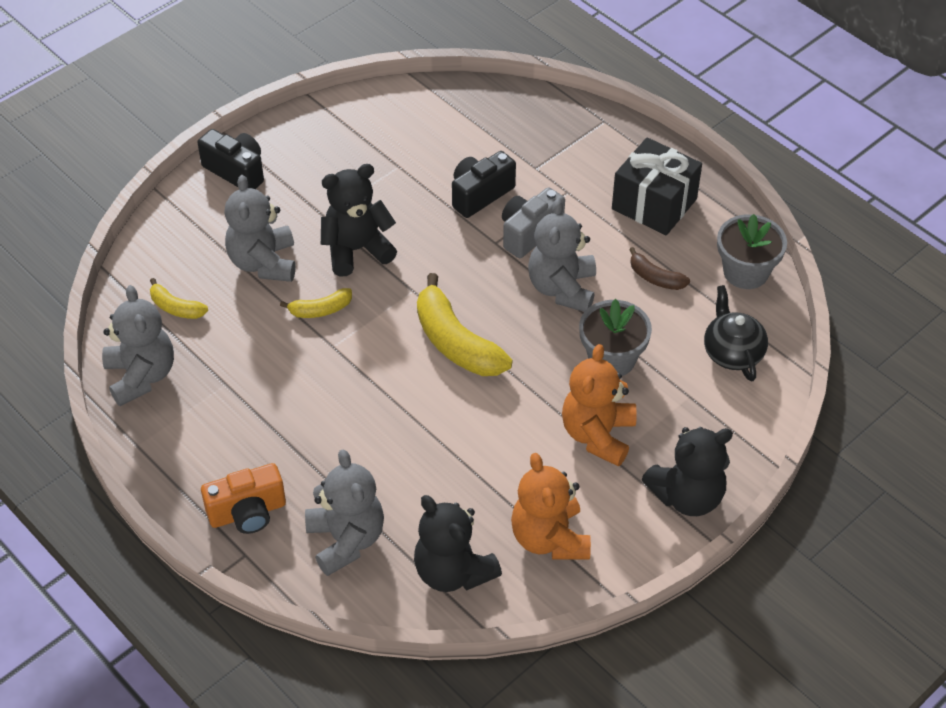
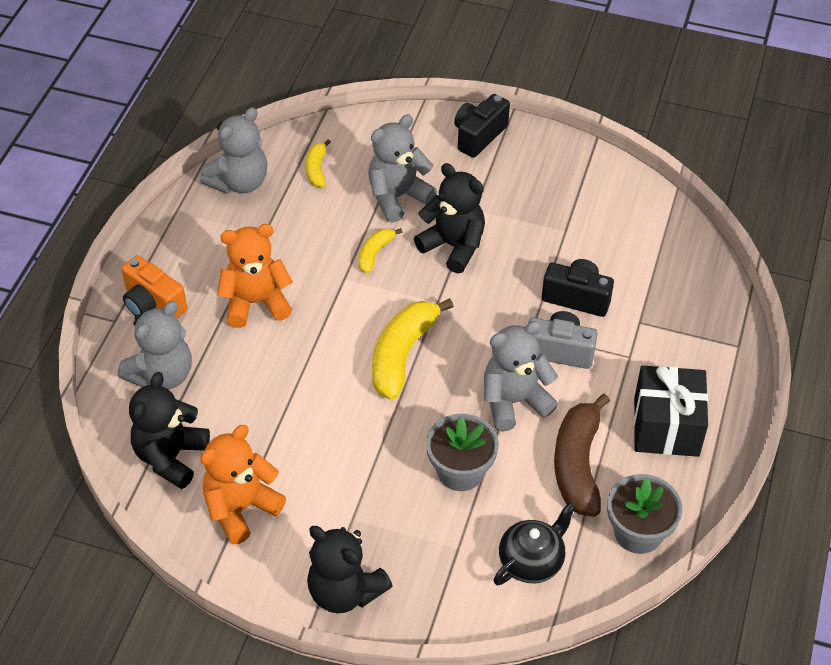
camera: 60 degrees right, 0 degrees up
black camera [197,129,264,189] -> black camera turned 150 degrees counterclockwise [454,94,510,158]
yellow banana [280,288,352,318] -> yellow banana turned 75 degrees clockwise [358,228,402,274]
orange teddy bear [562,344,637,467] -> orange teddy bear moved to [217,224,293,328]
brown banana [629,247,690,290] -> brown banana [554,394,610,517], size x1.93

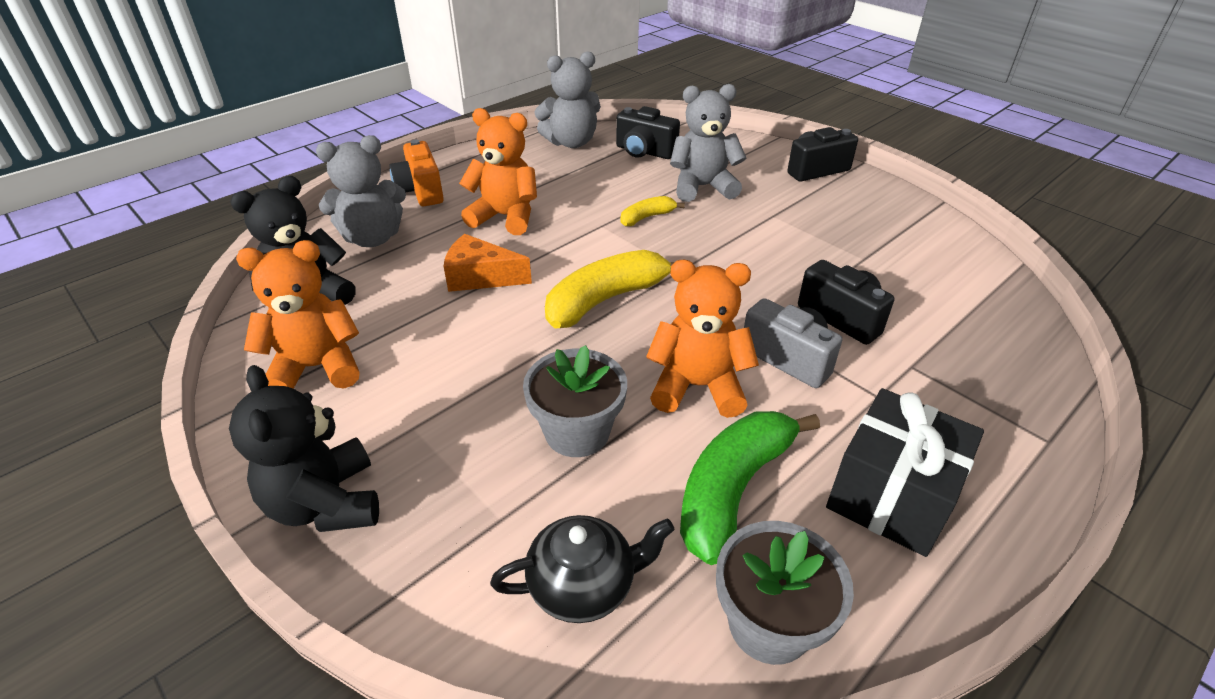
camera: 30 degrees right, 10 degrees down
yellow banana [306,139,331,187] -> black camera [616,106,680,159]
black teddy bear [414,163,485,273] -> none
grey teddy bear [484,321,558,431] -> orange teddy bear [646,260,759,418]
brown banana [554,394,610,517] -> green banana [680,411,820,565]
none -> orange cheese [444,234,532,292]

